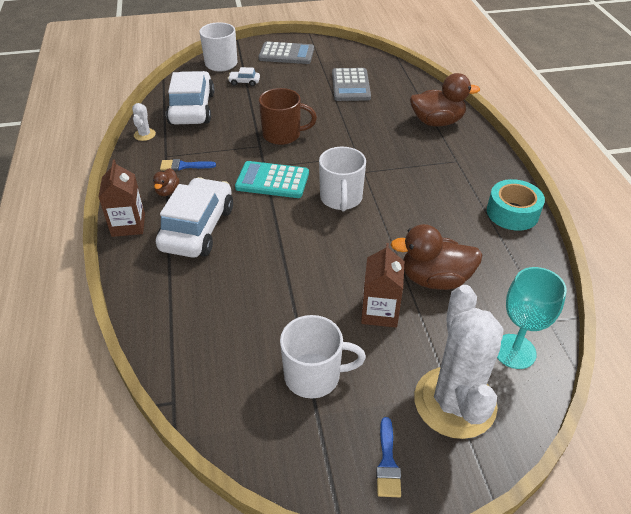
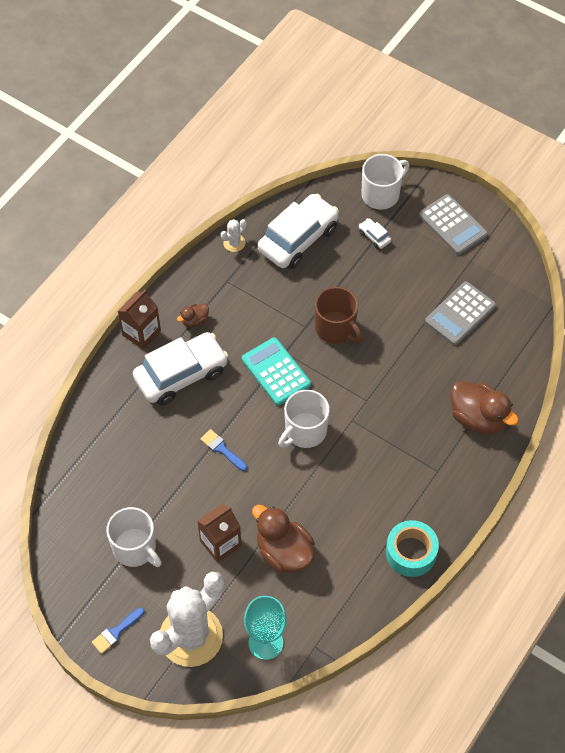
camera: 45 degrees right, 15 degrees up
blue brush [160,159,216,171] -> blue brush moved to [200,429,247,471]

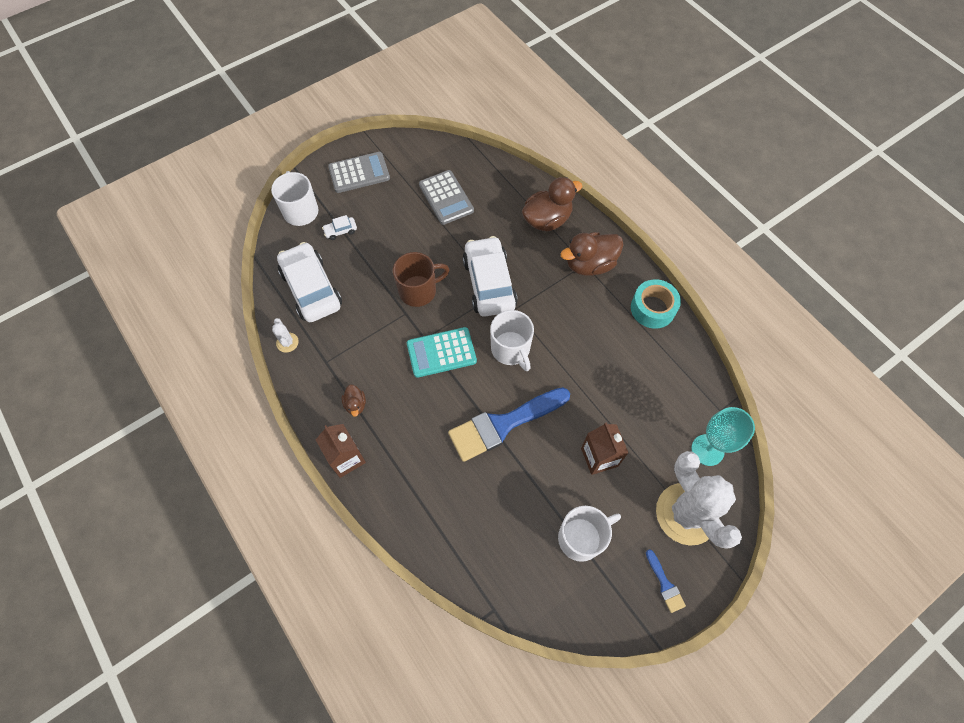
camera: 70 degrees left, 5 degrees up
white car [133,332,229,405] -> white car moved to [463,236,518,317]
blue brush [200,429,247,471] -> blue brush [448,387,570,462], size x2.30
brown duck [252,505,315,573] -> brown duck moved to [561,232,623,276]

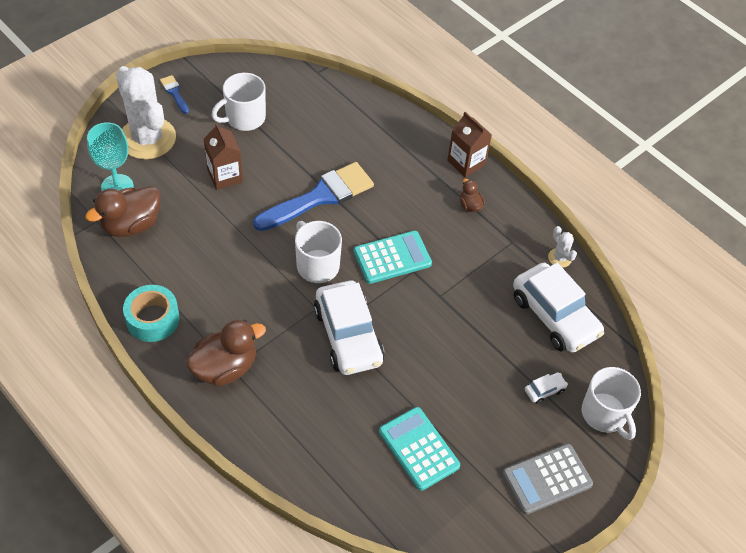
camera: 170 degrees right, 10 degrees down
brown mug [393,252,450,307] -> none
grey calculator [419,170,474,225] -> turquoise calculator [379,407,460,491]
brown duck [522,177,582,231] -> brown duck moved to [85,186,161,237]

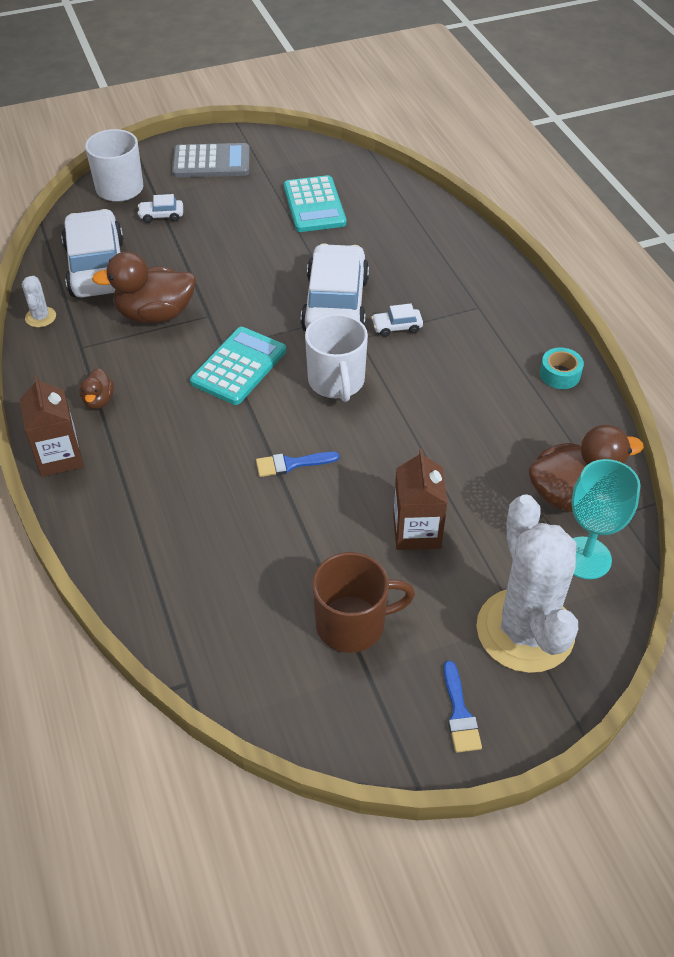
camera: 155 degrees left, 5 degrees down
turquoise tape [123,285,179,342] -> turquoise tape [540,347,584,389], size x0.61
brown duck [186,320,266,386] -> brown duck moved to [92,252,196,323]
white mug [211,73,266,131] -> brown mug [312,552,415,653]
blue brush [253,162,374,231] -> blue brush [256,452,339,477], size x0.44
turquoise calculator [354,231,432,284] -> turquoise calculator turned 120 degrees clockwise [190,327,286,405]
none -> white car [371,304,423,337]

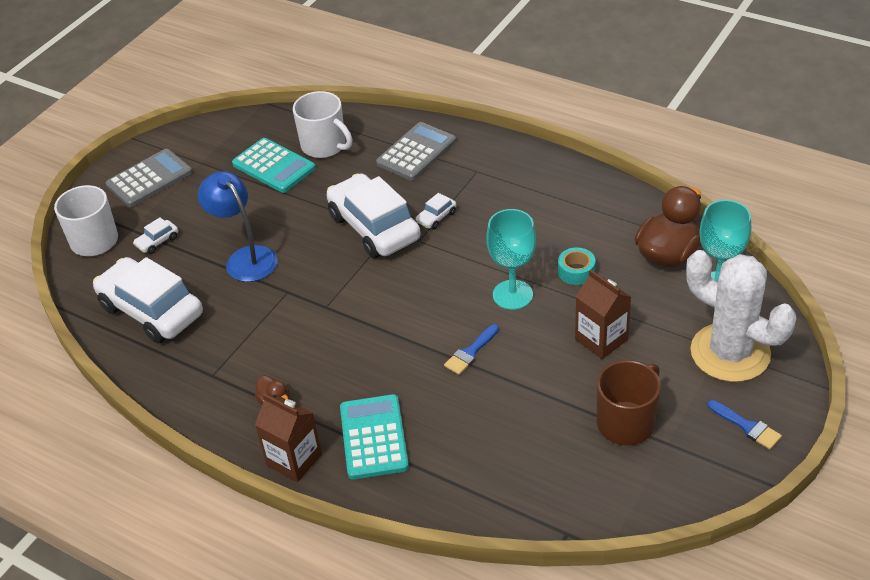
camera: 35 degrees left, 5 degrees down
white cactus [22,276,56,327] -> none
brown duck [92,252,196,323] -> none
turquoise calculator [190,327,286,405] -> turquoise calculator moved to [340,394,409,479]
white mug [305,314,368,402] -> white mug moved to [293,91,352,158]
turquoise tape [540,347,584,389] -> turquoise tape moved to [558,247,596,285]
none -> blue lamp [198,171,278,282]
none -> grey calculator [376,122,456,181]
none -> turquoise goblet [486,209,536,310]

